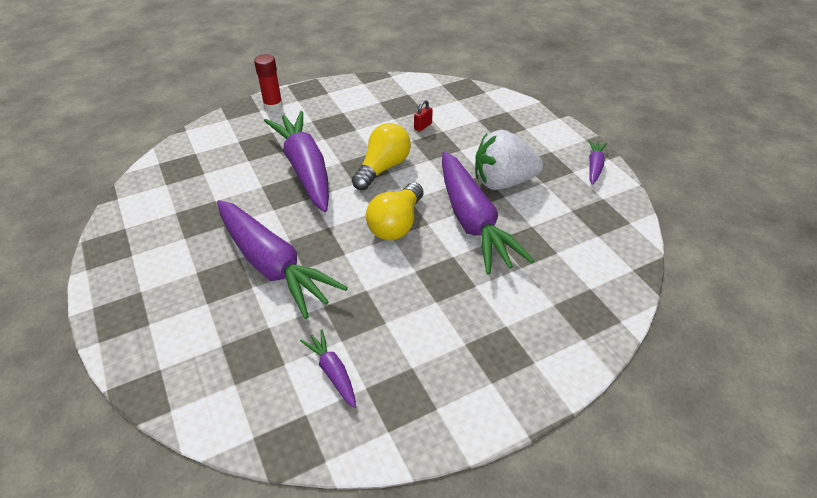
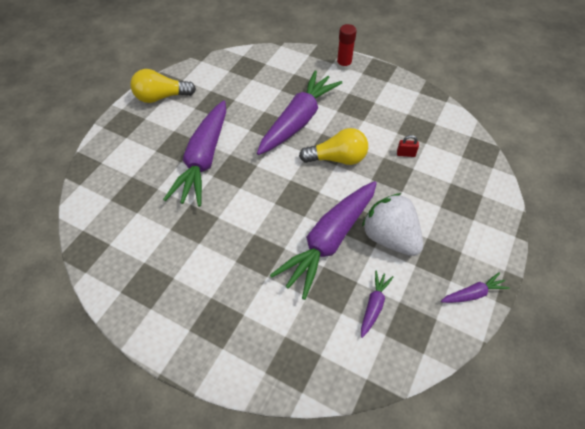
camera: 55 degrees right, 10 degrees up
purple carrot [300,329,356,408] -> purple carrot moved to [361,270,394,338]
yellow light bulb [366,182,424,240] -> yellow light bulb moved to [130,69,196,103]

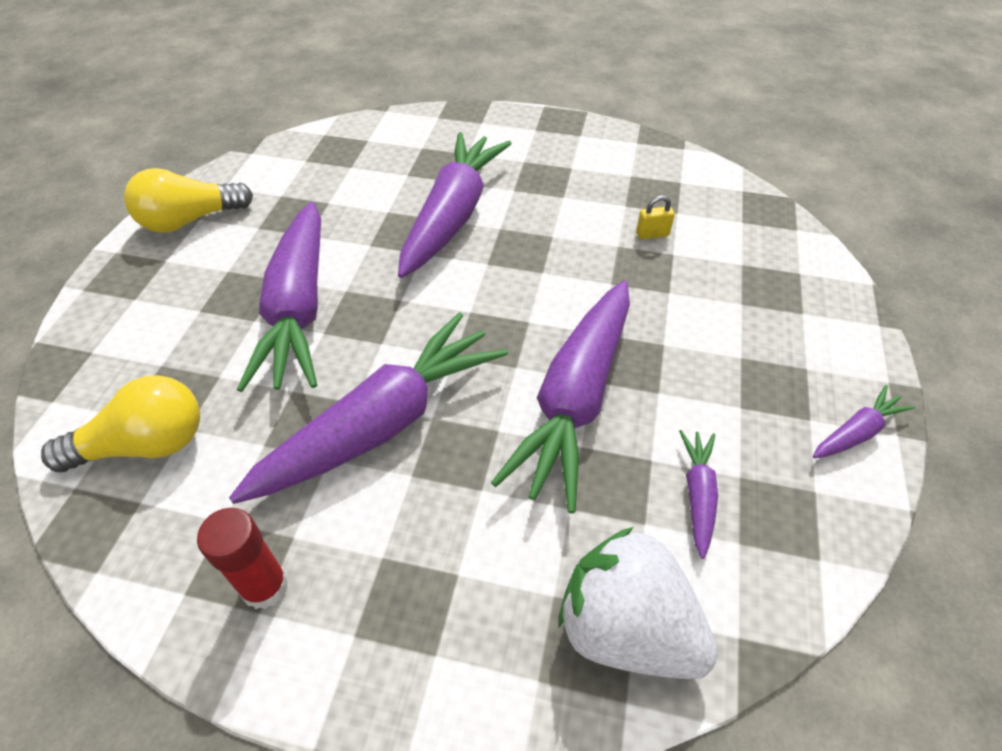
camera: 15 degrees left, 5 degrees down
yellow light bulb [299,128,368,165] -> yellow light bulb moved to [41,375,200,472]
red glue stick [336,24,357,71] -> red glue stick moved to [197,508,289,609]
white strawberry [362,193,423,256] -> white strawberry moved to [558,527,718,679]
red padlock [397,135,419,157] -> yellow padlock [636,195,675,239]
none -> purple carrot [229,312,508,504]

